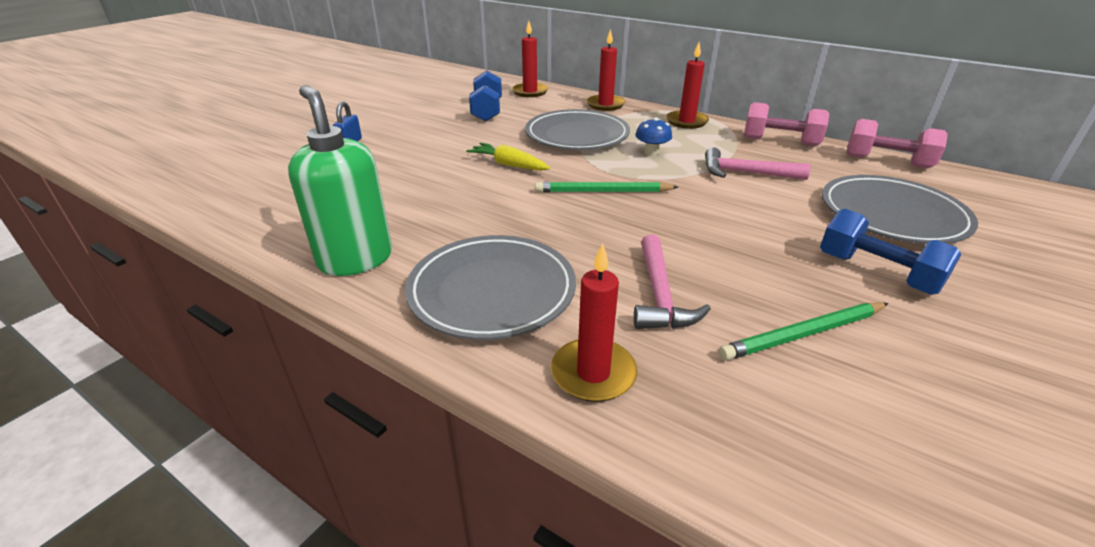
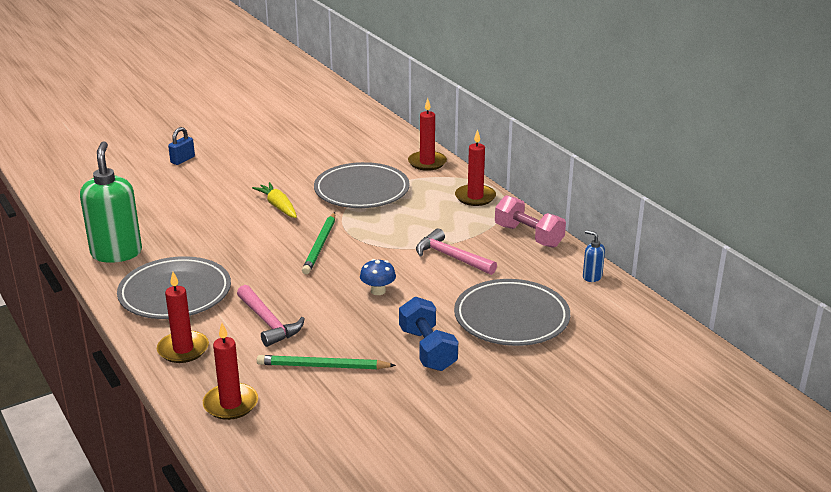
camera: 25 degrees right, 5 degrees down
blue dumbbell [469,71,502,122] -> none
red candle [512,21,548,97] -> red candle moved to [203,323,258,420]
green pencil [535,182,678,192] -> green pencil turned 105 degrees counterclockwise [302,212,335,274]
pink hammer [634,234,711,329] -> pink hammer turned 60 degrees counterclockwise [237,285,304,347]
blue mushroom [635,117,672,156] -> blue mushroom moved to [360,259,396,295]
pink dumbbell [846,119,948,168] -> blue soap dispenser [583,230,605,282]

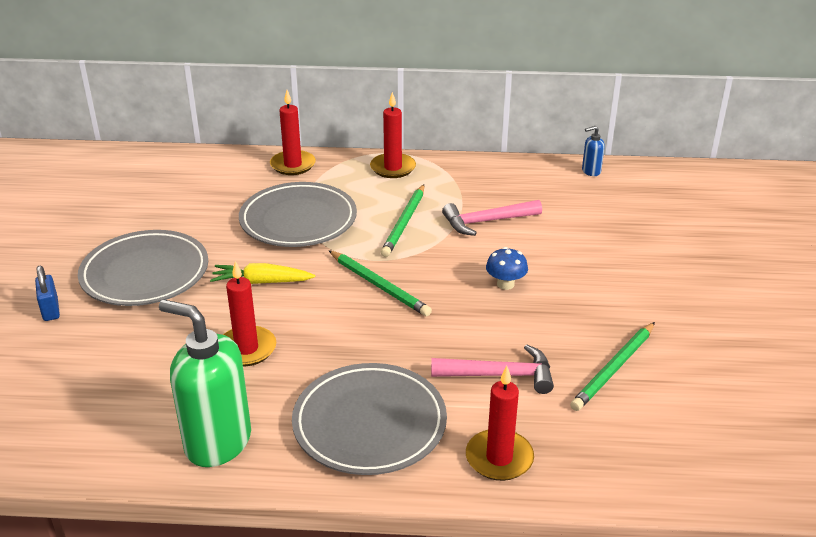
camera: 55 degrees left, 5 degrees up
red candle [203,323,258,420] -> red candle moved to [223,261,276,366]
blue dumbbell [399,297,458,371] -> none
grey plate [454,279,570,346] -> grey plate moved to [78,230,208,306]
pink dumbbell [495,195,566,248] -> none
none -> green pencil [381,185,424,257]

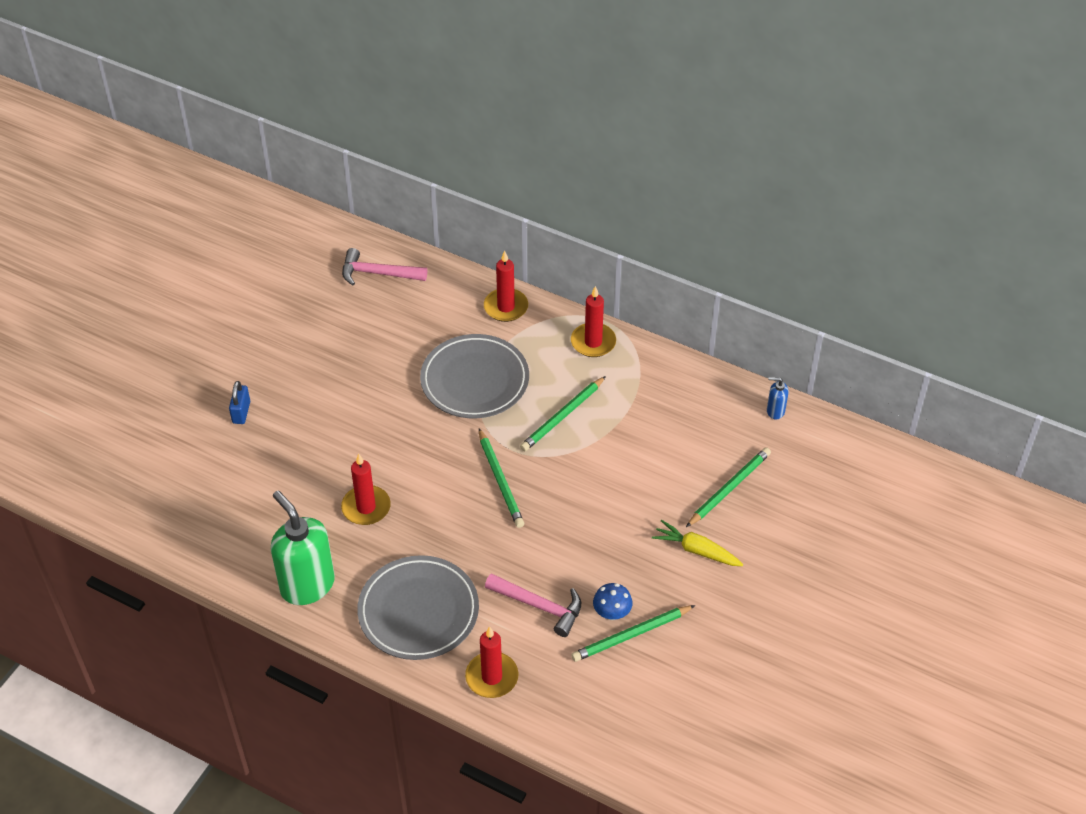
camera: 25 degrees right, 15 degrees up
grey plate [78,230,208,306] -> none
yellow carrot [210,263,315,284] -> yellow carrot moved to [652,520,743,566]
pink hammer [442,200,542,236] -> pink hammer moved to [342,248,427,286]
blue mushroom [486,247,528,290] -> blue mushroom moved to [593,583,632,620]
none -> green pencil [686,447,771,527]

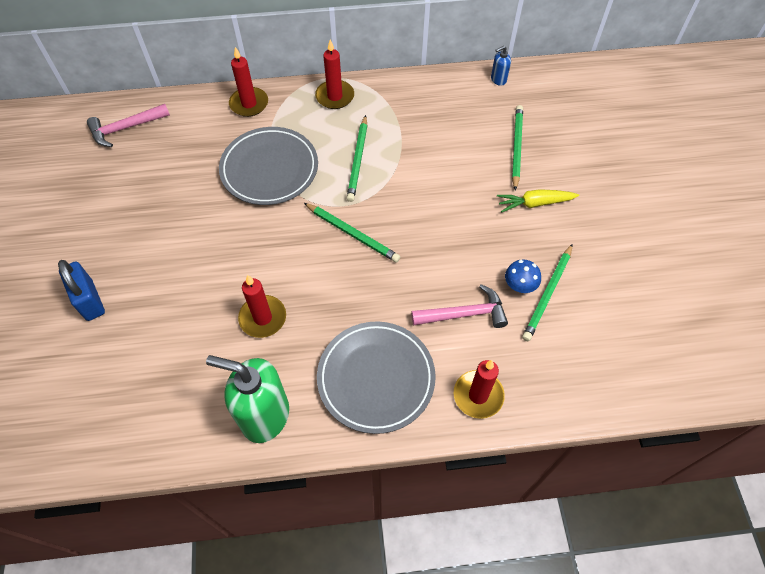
camera: 35 degrees left, 10 degrees up
blue padlock [229,381,250,424] -> blue padlock [58,260,105,321], size x1.51

